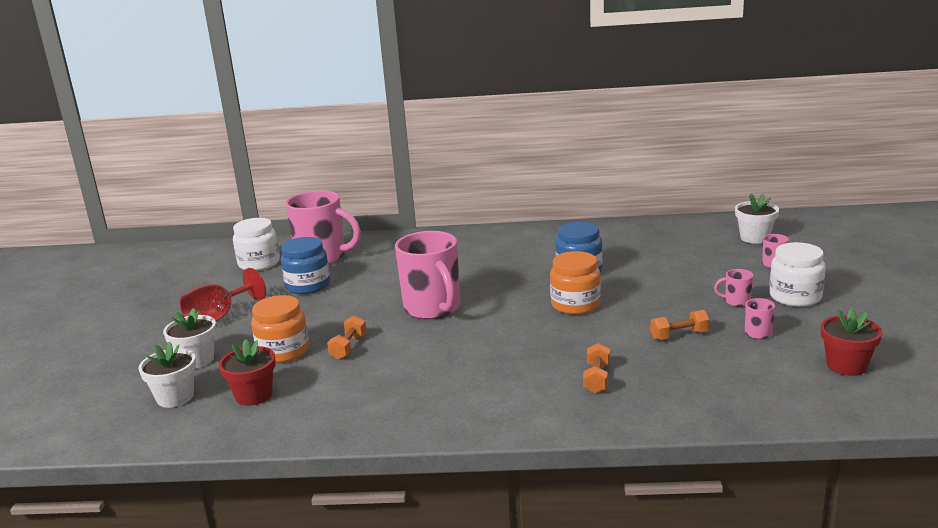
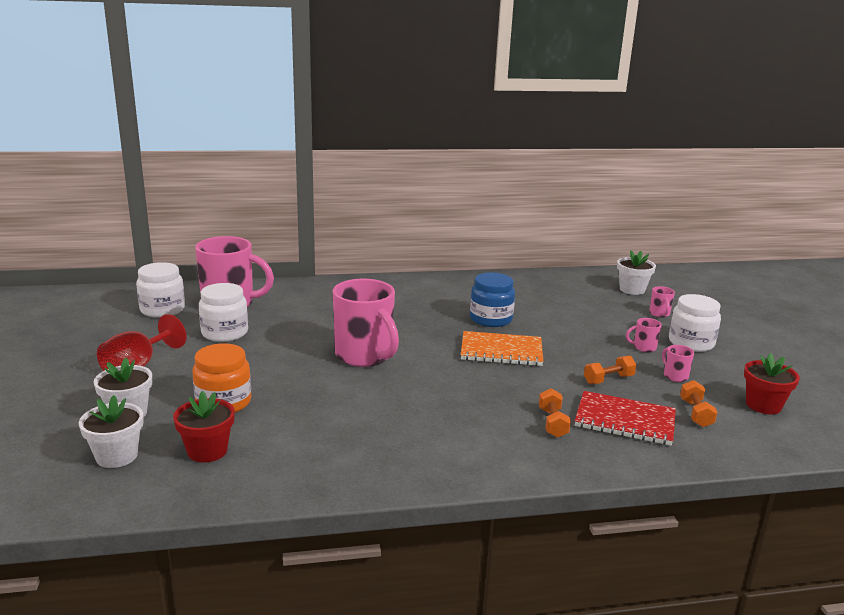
camera: 15 degrees left, 0 degrees up
blue jar [281,237,330,294] -> white jar [199,283,248,342]
orange dumbbell [327,315,367,360] -> orange dumbbell moved to [680,380,718,427]
orange jar [550,251,601,315] -> orange notebook [461,331,543,366]
none -> red notebook [575,391,676,446]

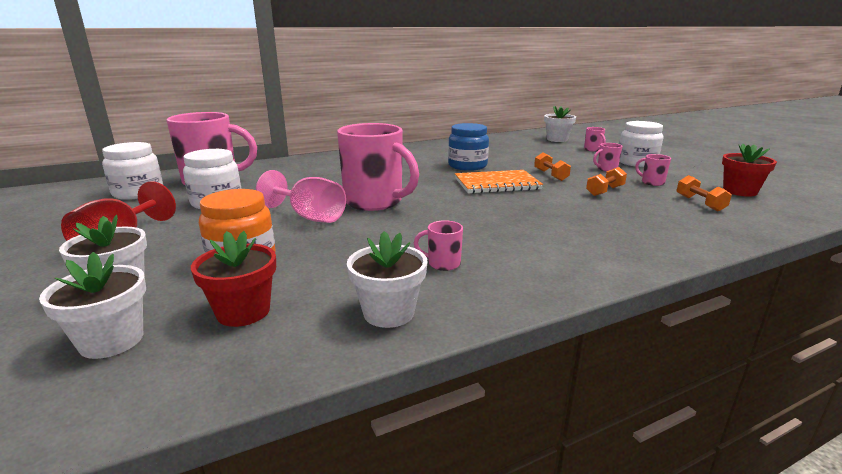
camera: 15 degrees left, 0 degrees up
orange dumbbell [539,388,571,438] -> orange dumbbell moved to [534,152,571,181]
red notebook [575,391,676,446] -> none
none -> pink goblet [256,170,346,223]
none -> white flower pot [347,231,428,328]
none -> pink mug [414,220,463,271]

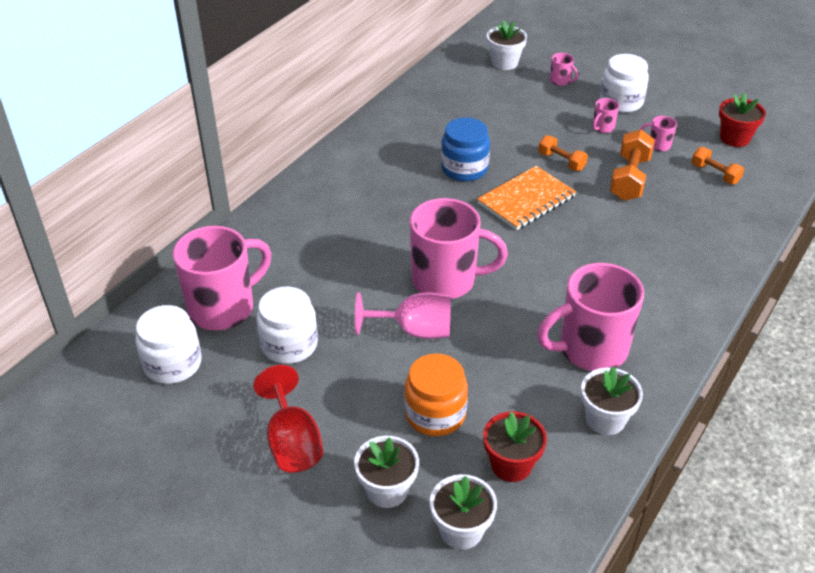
camera: 30 degrees left, 20 degrees up
pink mug [414,220,463,271] -> pink mug [537,263,644,371], size x2.42
orange dumbbell [586,167,627,196] -> orange dumbbell [610,130,655,201], size x1.62

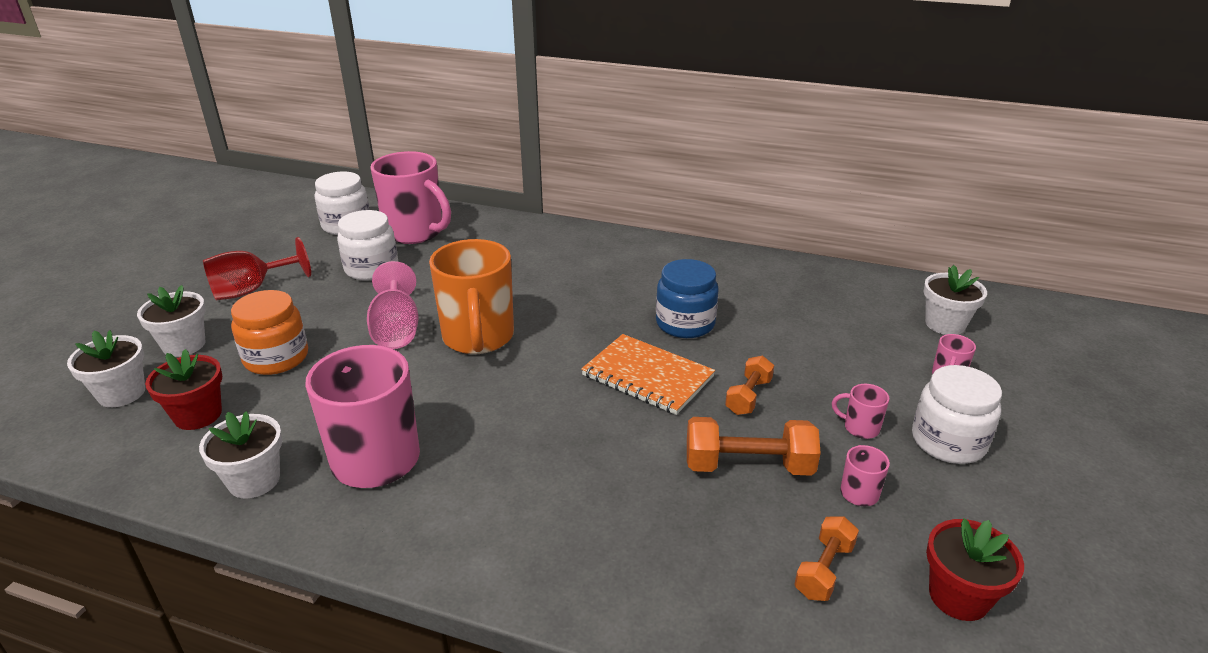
camera: 75 degrees right, 10 degrees down
pink mug [410,198,508,299] -> orange mug [429,239,514,354]

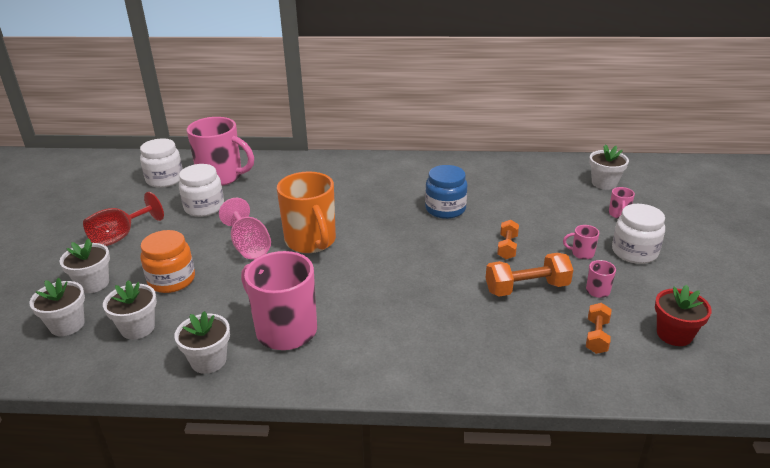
camera: 15 degrees left, 0 degrees up
red flower pot [145,349,222,430] -> white flower pot [103,280,157,340]
orange notebook [581,334,715,415] -> none

